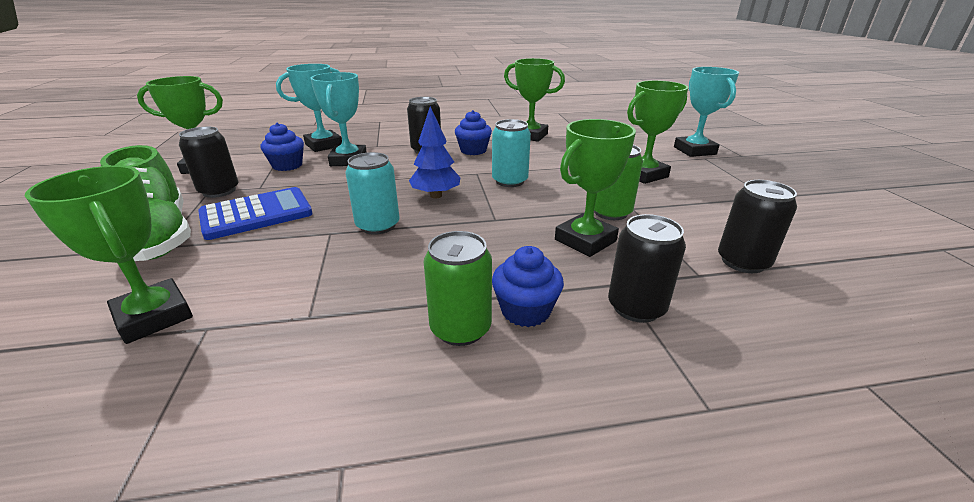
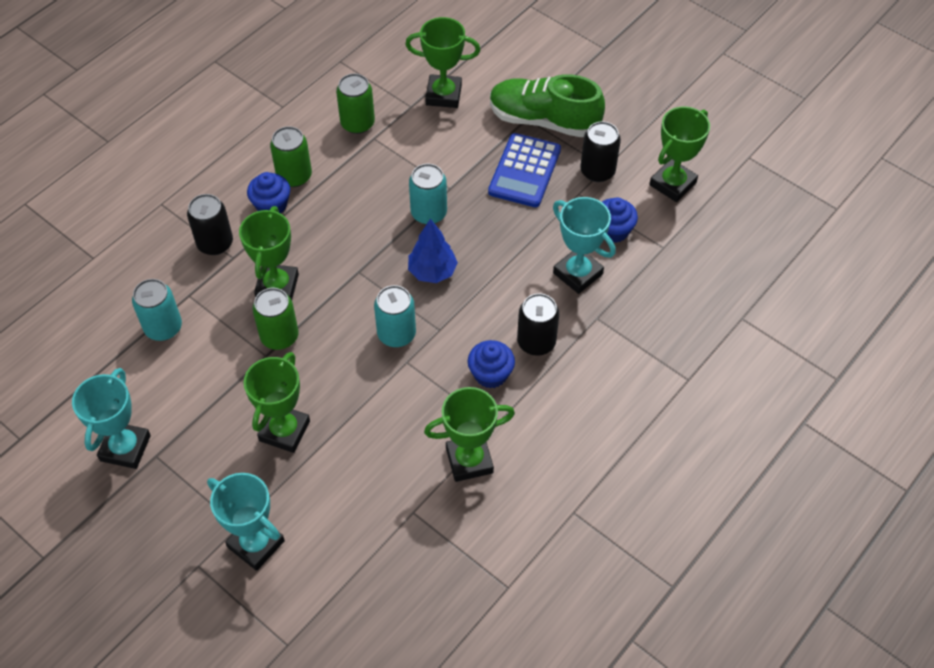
camera: 140 degrees right, 25 degrees up
turquoise trophy [276,64,342,152] -> turquoise trophy moved to [72,368,151,469]
black can [718,180,797,273] -> turquoise can [132,279,182,341]
none -> green can [336,74,375,134]

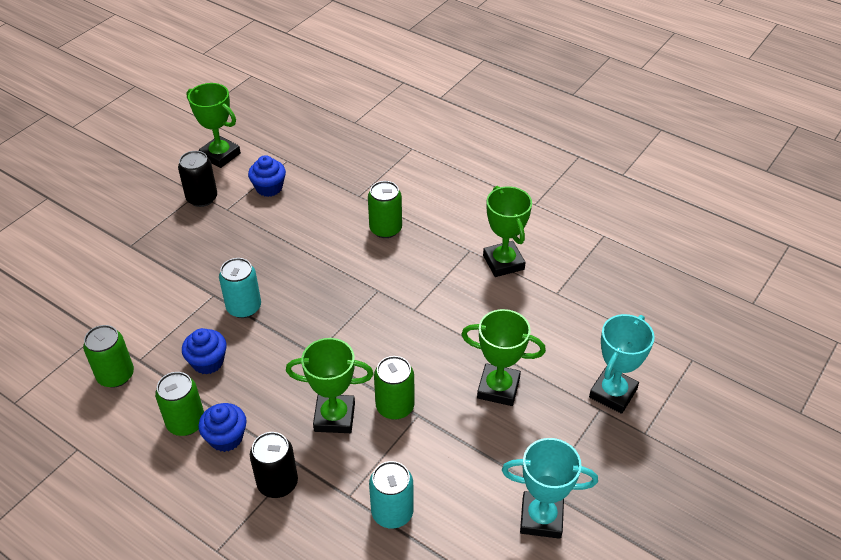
camera: 95 degrees left, 10 degrees down
turquoise can [374,285,416,347] -> none
green trophy [405,17,480,108] -> none
blue tree [408,219,458,283] -> none
blue cupcake [468,340,515,388] -> blue cupcake moved to [182,328,227,375]
blue calculator [488,133,561,207] -> none
green shoe [490,74,605,137] -> none
black can [517,293,559,356] -> green can [368,181,402,238]
turquoise trophy [553,197,616,294] -> none

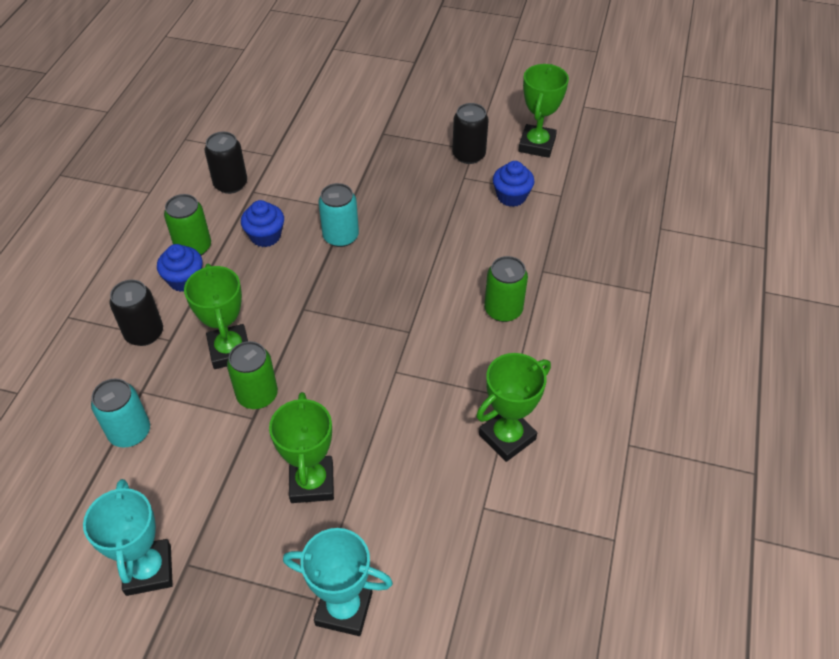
camera: 70 degrees right, 5 degrees up
green can [83,325,134,388] -> black can [205,132,247,194]

